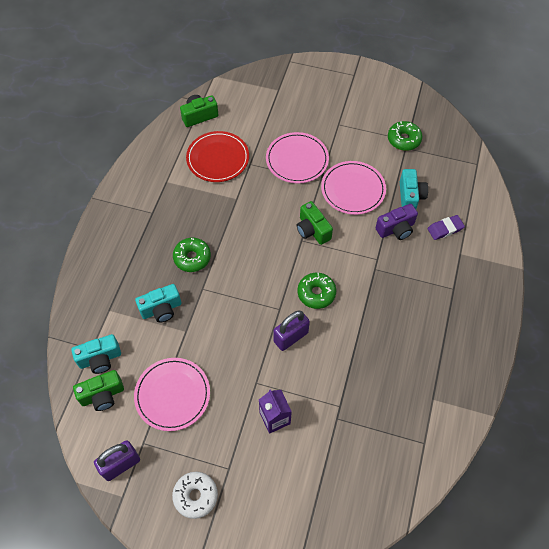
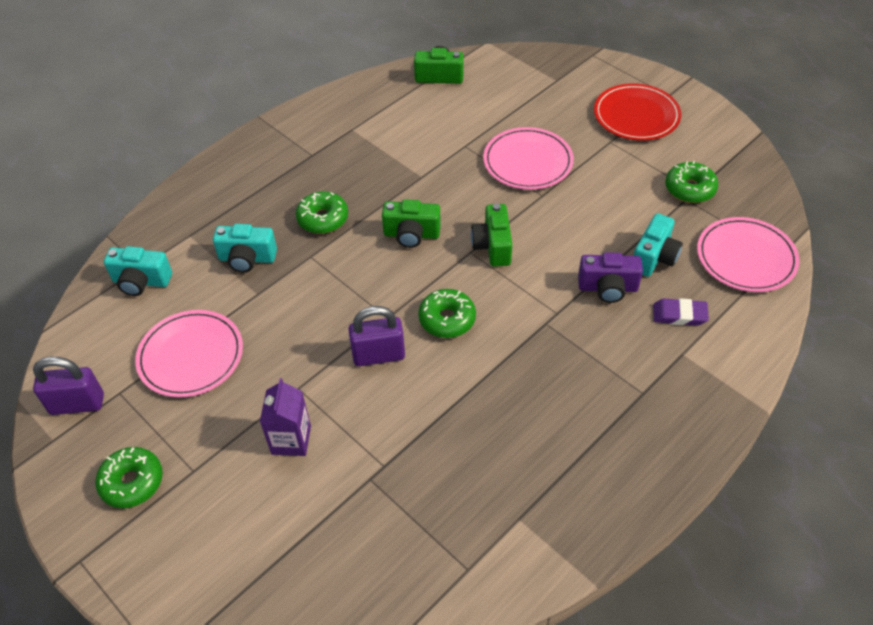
camera: 30 degrees right, 10 degrees down
green camera [73,370,124,411] -> green camera moved to [382,199,441,248]
white donut [172,472,218,519] -> green donut [95,447,163,508]
red plate [186,131,249,182] -> red plate moved to [594,83,681,141]
pink plate [321,161,386,215] -> pink plate moved to [697,217,800,292]

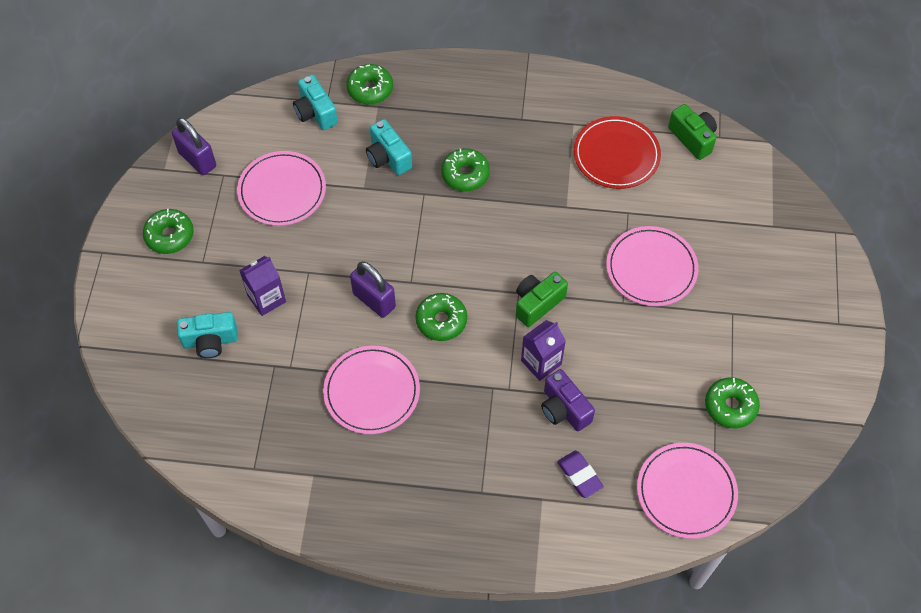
camera: 50 degrees right, 10 degrees up
green camera [382,199,441,248] -> none
red plate [594,83,681,141] -> red plate moved to [574,116,661,189]
turquoise camera [634,213,683,277] -> turquoise camera moved to [177,312,238,358]
none -> pink plate [323,346,420,434]
none -> green donut [346,64,393,105]
none -> purple carton [521,320,566,381]

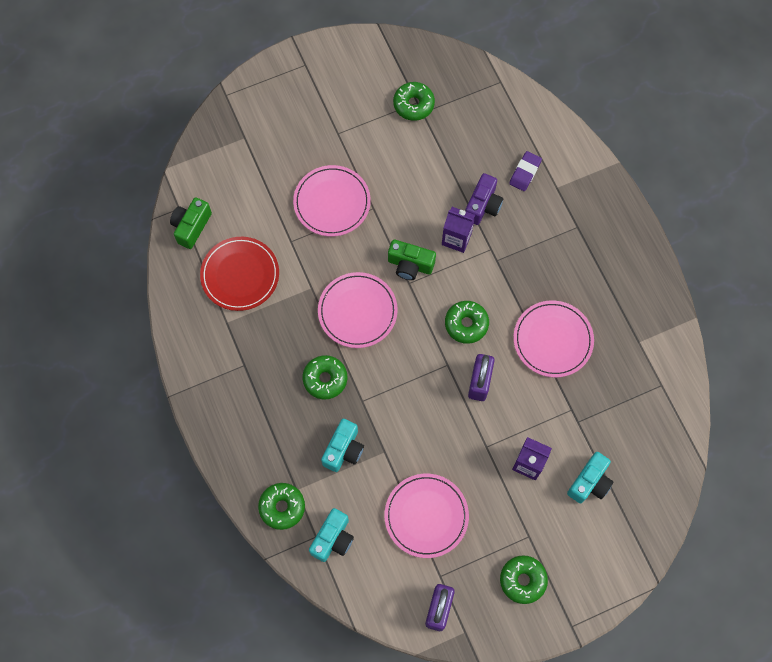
camera: 120 degrees left, 10 degrees up
turquoise camera [177,312,238,358] -> turquoise camera turned 75 degrees clockwise [567,452,613,503]
pink plate [637,443,738,539] -> pink plate moved to [318,272,398,348]

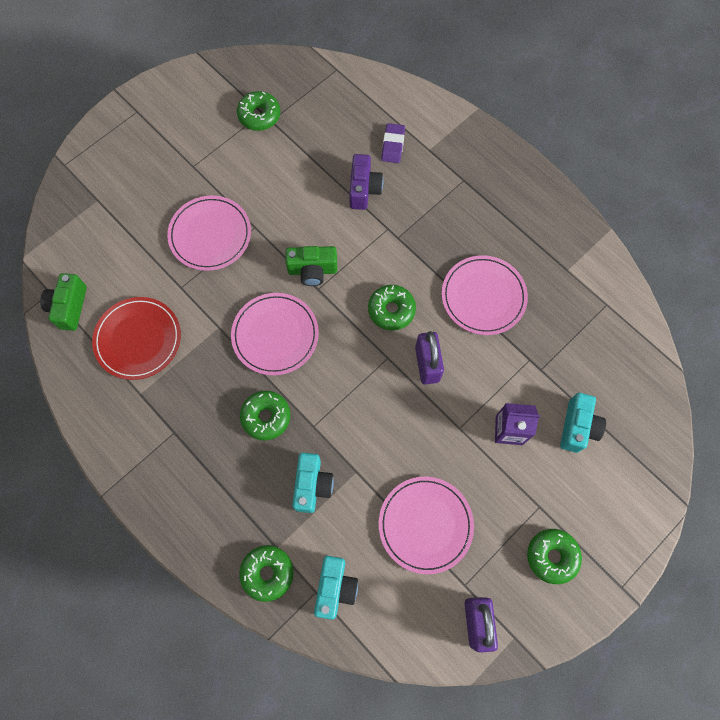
camera: 20 degrees left, 0 degrees up
purple carton [442,207,475,253] -> none

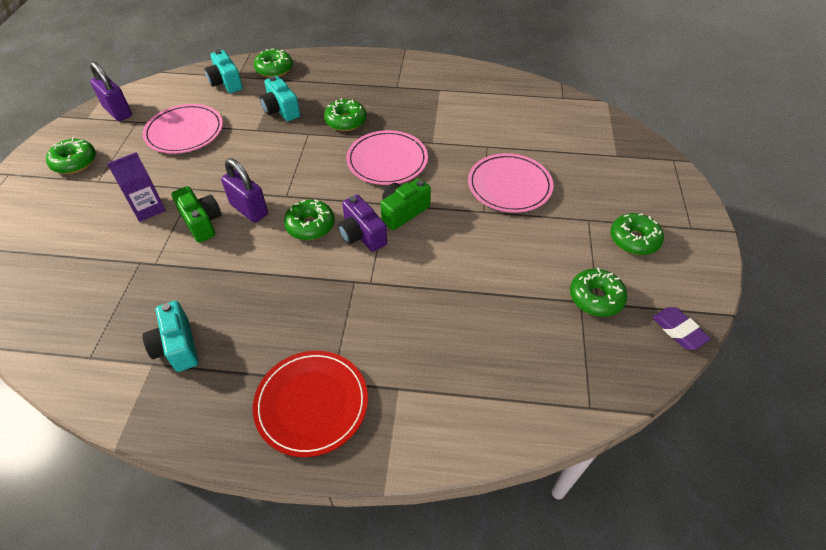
camera: 140 degrees right, 20 degrees down
green camera [40,273,87,331] -> green camera moved to [171,186,222,243]
red plate [92,297,181,380] -> red plate moved to [253,351,368,457]
purple camera [349,154,383,210] -> purple camera moved to [338,195,387,252]
purple eraser [381,123,405,163] -> purple eraser moved to [652,307,711,350]
pink plate [442,255,528,335] -> none
turquoise camera [560,393,606,453] -> turquoise camera moved to [143,301,198,372]
none -> green donut [610,213,664,255]

